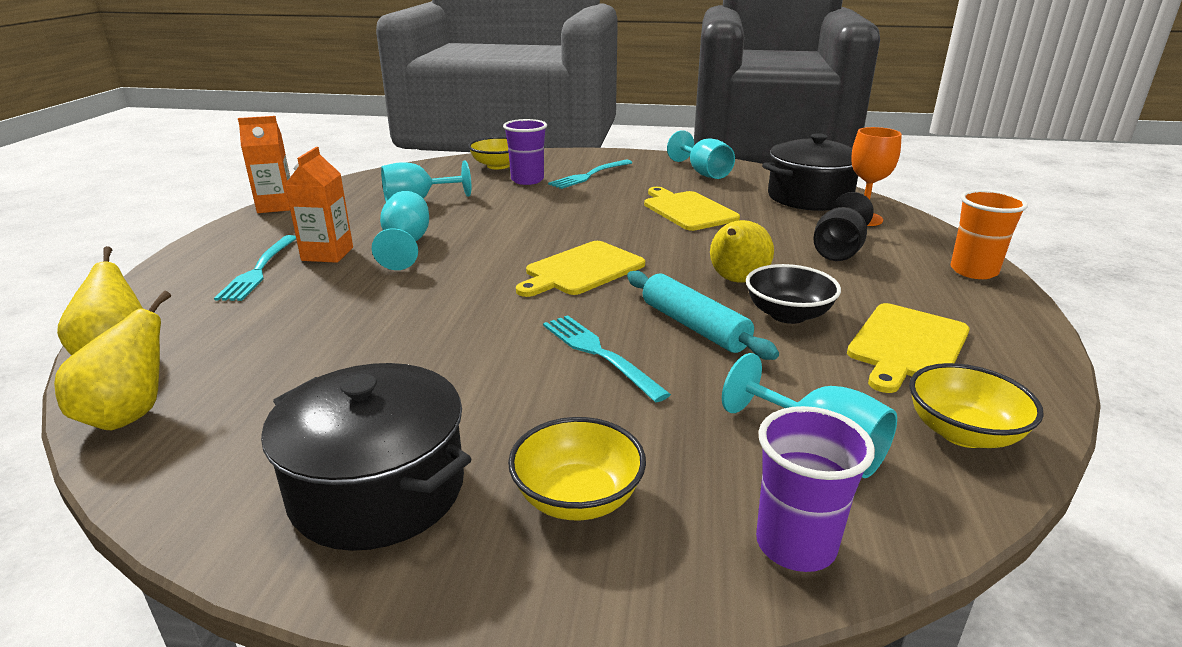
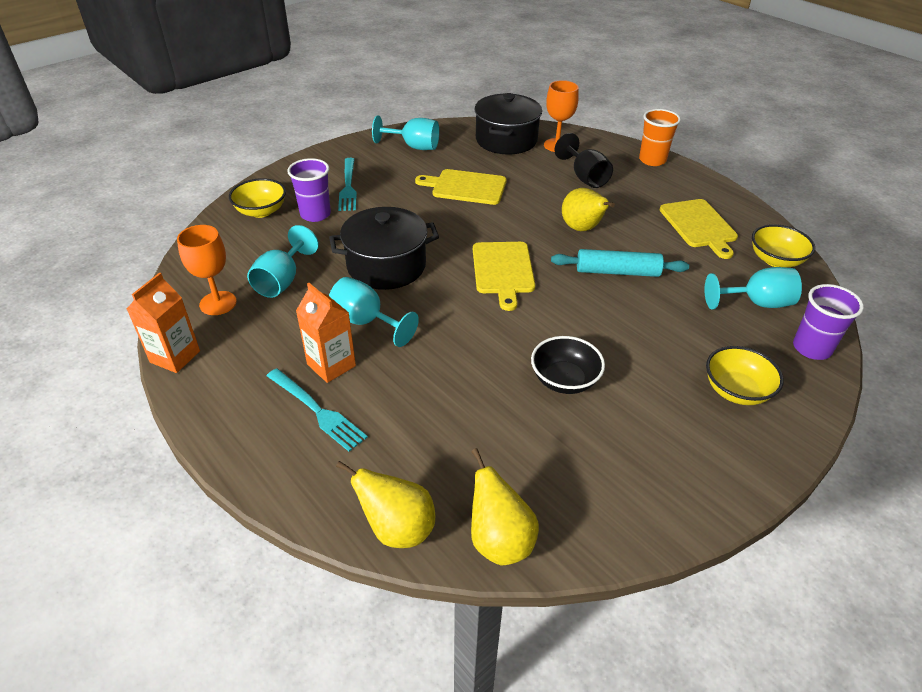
camera: 50 degrees left, 15 degrees up
black pot [261,363,472,551] -> black pot moved to [329,207,439,290]
turquoise fork [543,315,671,402] -> none
black bowl [746,264,841,324] -> black bowl moved to [531,336,605,394]
none -> orange goblet [177,225,237,315]

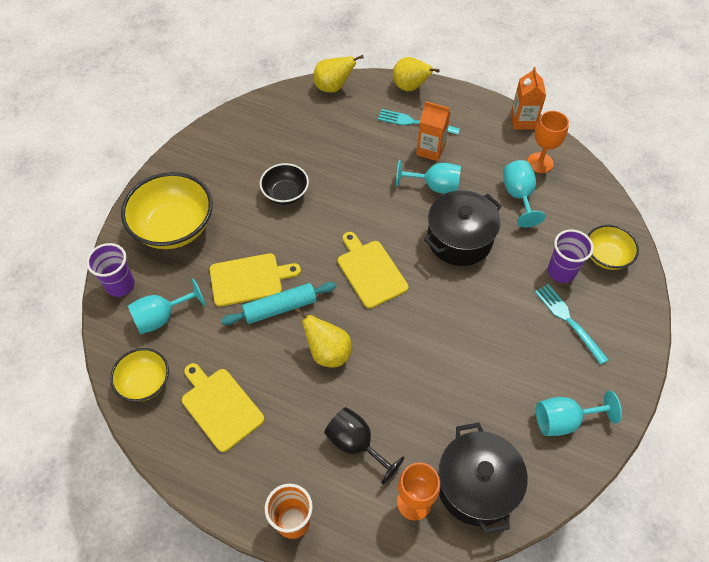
camera: 155 degrees right, 15 degrees up
yellow cutting board [415,169,507,205] -> yellow cutting board moved to [210,253,301,307]
yellow pear [471,448,539,565] -> yellow pear moved to [393,57,440,91]
yellow bowl [706,346,784,405] -> yellow bowl [121,172,213,249], size x1.76

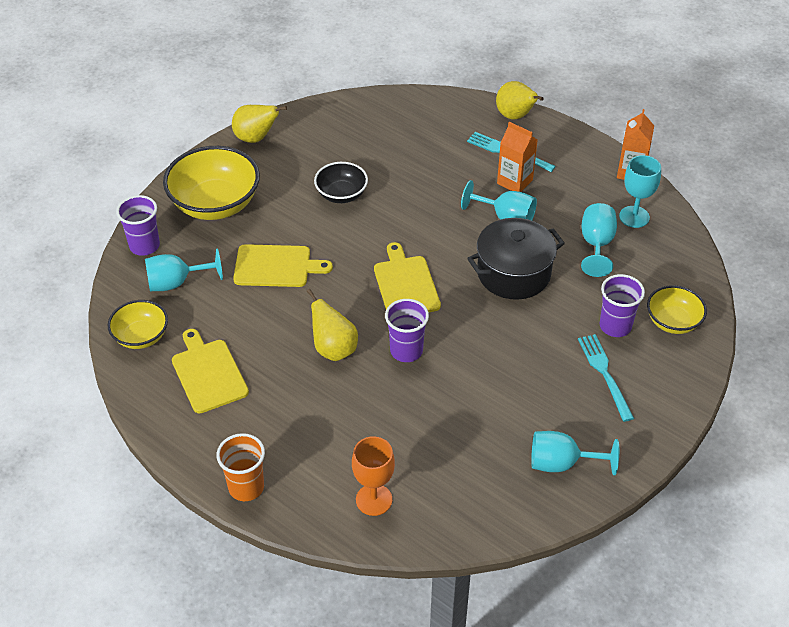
camera: 15 degrees right, 10 degrees down
turquoise rolling pin [221,282,336,325] -> none
yellow pear [313,55,364,93] -> yellow pear moved to [232,105,287,143]
black goblet [324,407,405,484] -> none
black pot [438,422,528,534] -> none
orange goblet [527,111,569,173] -> turquoise goblet [619,155,661,228]
none -> purple cup [385,299,429,362]

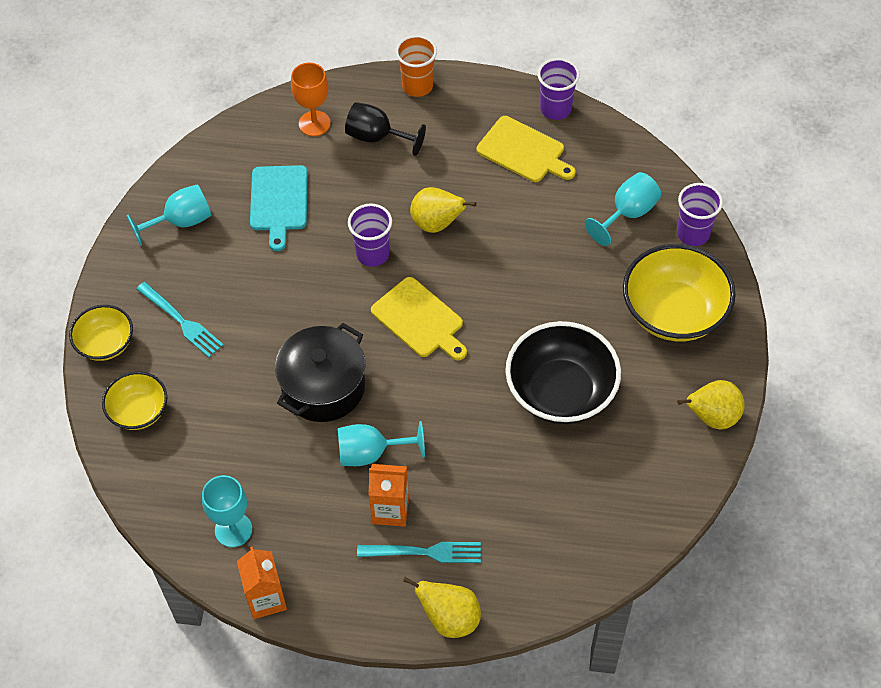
camera: 150 degrees right, 10 degrees up
yellow bowl [108,300,168,349] -> yellow bowl moved to [69,305,133,361]
yellow cutting board [233,244,333,287] -> none
black bowl [314,162,368,203] -> black bowl [505,321,621,424], size x1.76
turquoise goblet [581,203,617,277] -> none
purple cup [600,274,645,337] -> purple cup moved to [538,58,580,120]
none -> turquoise cutting board [250,165,308,251]
none -> black goblet [345,102,426,156]

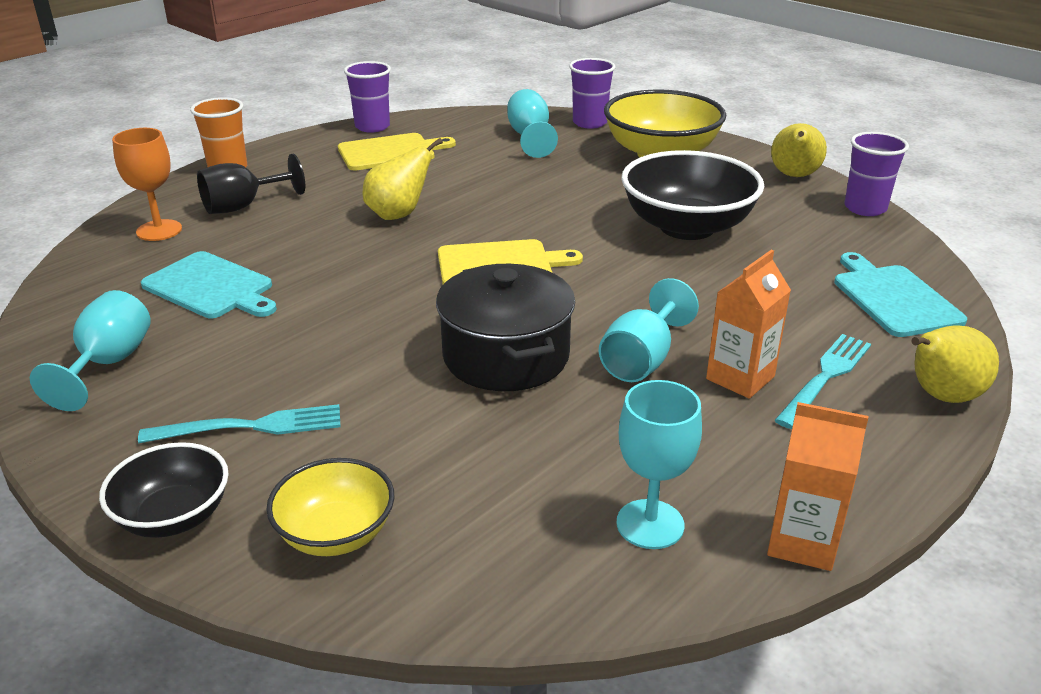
camera: 55 degrees left, 25 degrees down
yellow bowl [69,305,133,361] -> black bowl [99,442,229,538]
purple cup [348,203,392,267] -> purple cup moved to [844,132,909,216]
none -> turquoise cutting board [834,252,967,337]

